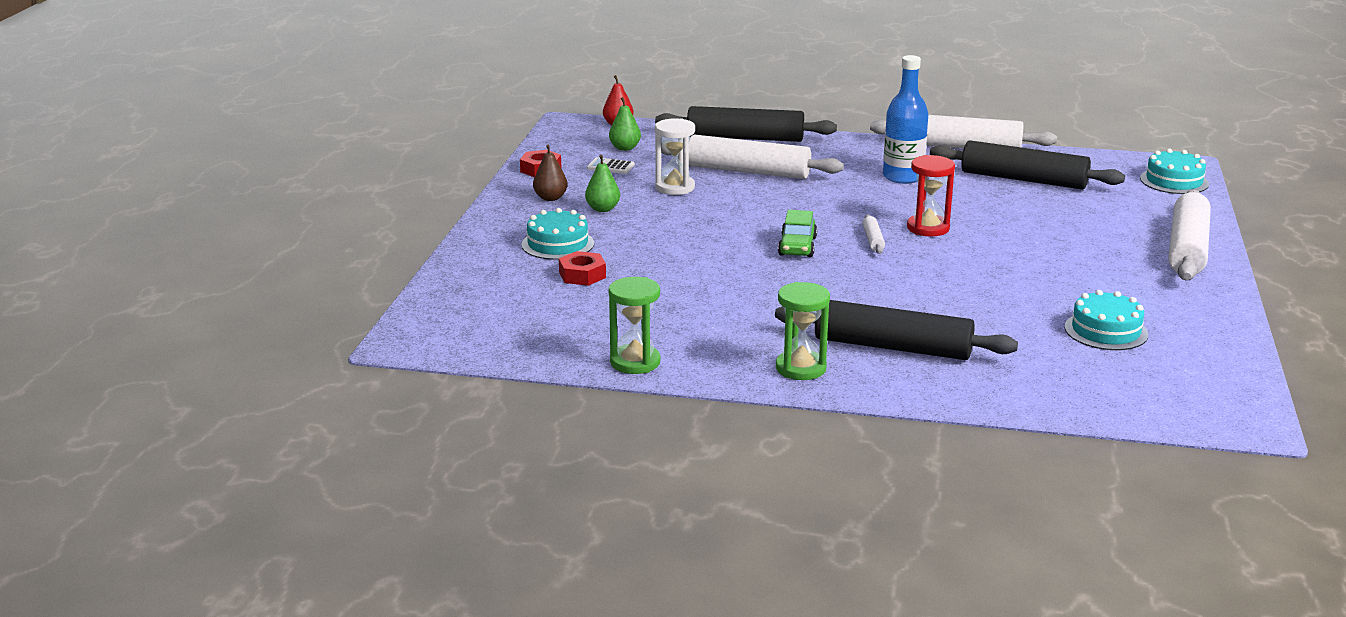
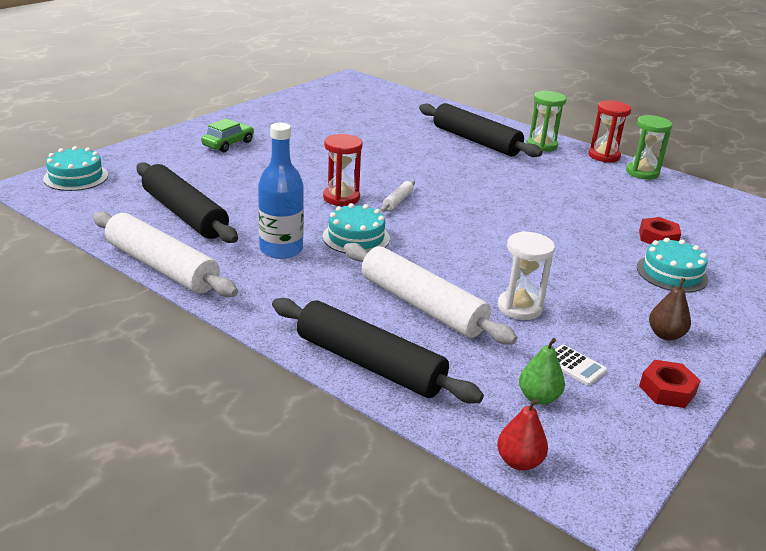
camera: 155 degrees left, 5 degrees up
green pear [585,155,620,212] -> none
green car [778,210,817,257] -> green car moved to [201,118,254,152]
turquoise cake [1064,290,1148,350] -> turquoise cake moved to [323,203,390,253]
white rolling pin [1169,190,1211,281] -> none
none -> red hourglass [588,100,631,163]

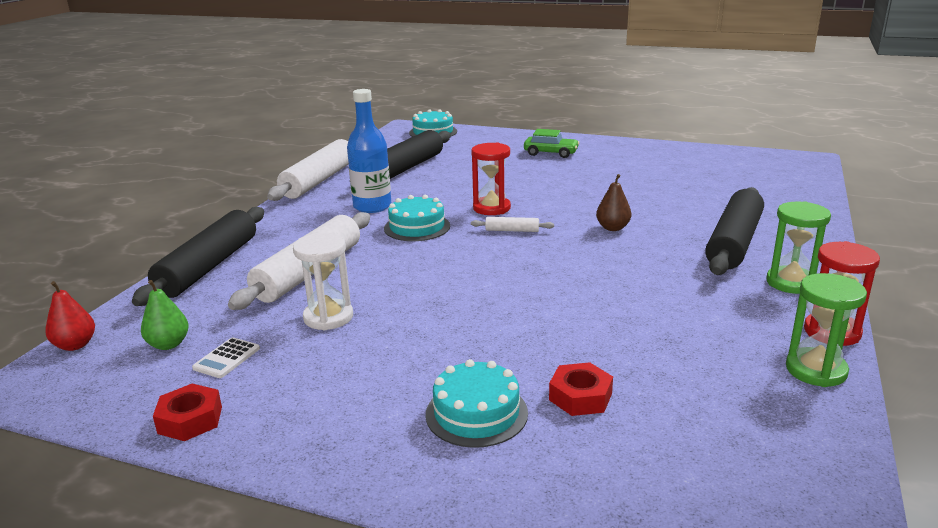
camera: 75 degrees right, 5 degrees down
brown pear [649,278,691,341] -> brown pear moved to [596,174,631,231]

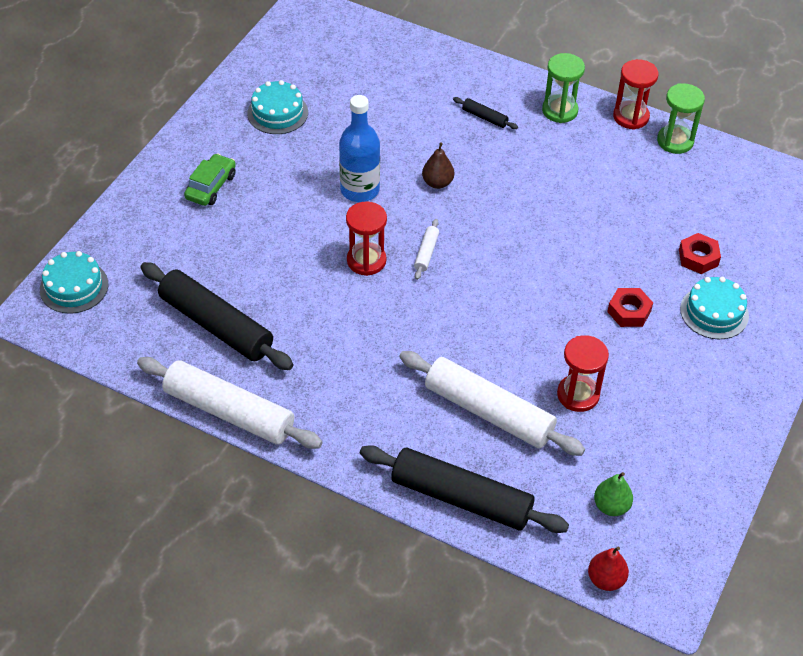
camera: 85 degrees left, 25 degrees up
red nut [153,384,222,441] -> red nut moved to [607,288,653,327]
white calculator [192,337,260,378] -> none
white hourglass [293,233,353,331] -> red hourglass [557,335,609,412]
blue bottle [347,89,391,213] -> blue bottle moved to [339,95,380,202]
turquoise cake [384,195,450,241] -> turquoise cake moved to [247,80,308,134]
black rolling pin [705,187,764,275] -> black rolling pin [453,97,518,129], size x0.42

